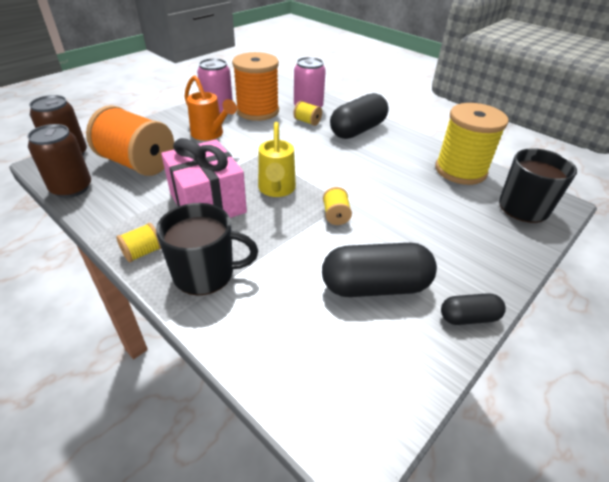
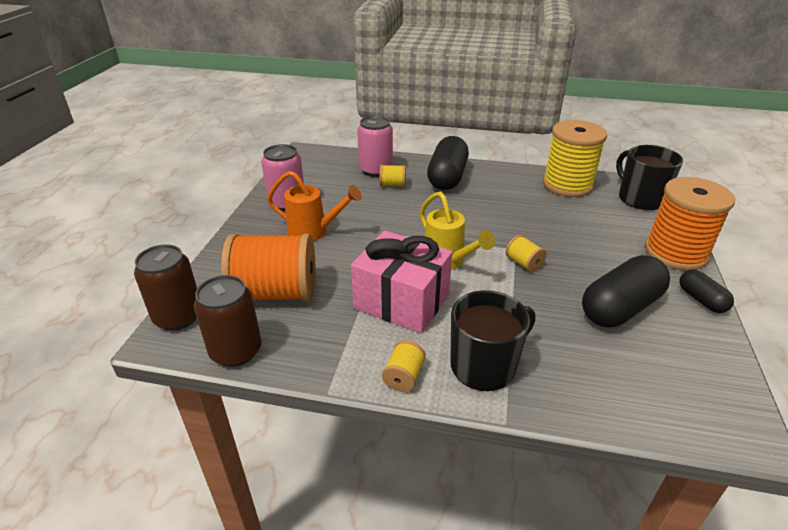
camera: 30 degrees left, 5 degrees down
orange spool [232,52,279,121] -> orange spool moved to [645,177,735,270]
black capsule [441,293,506,325] -> black capsule turned 75 degrees counterclockwise [680,269,734,313]

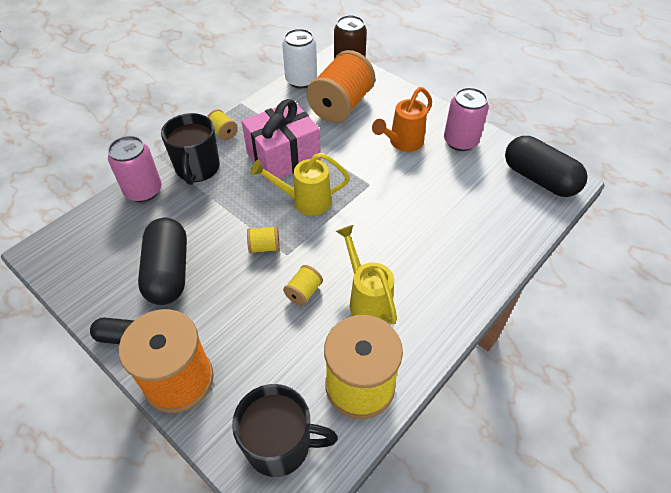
camera: 120 degrees right, 15 degrees up
brown can [194,275,262,367] -> white can [282,29,317,88]
pink can [357,116,393,177] -> pink can moved to [108,136,162,202]
yellow spool [380,164,406,187] -> yellow spool moved to [283,265,323,306]
black capsule [427,136,469,190] -> black capsule moved to [505,136,588,197]
none -> yellow watering can [336,225,397,324]

